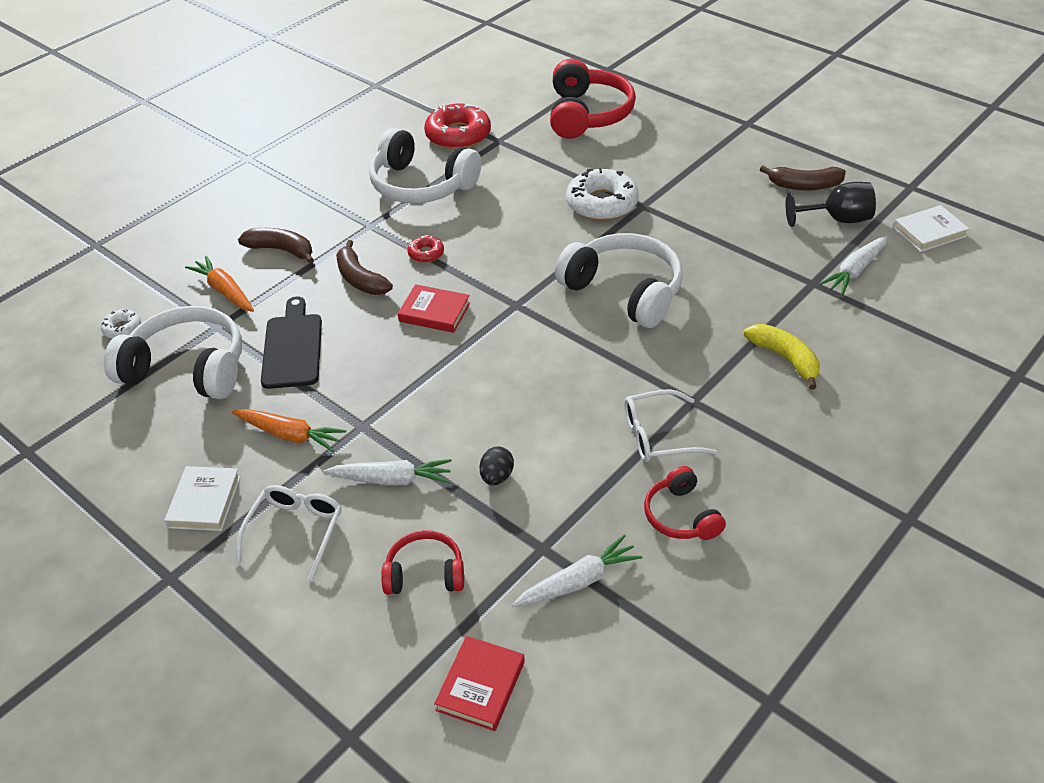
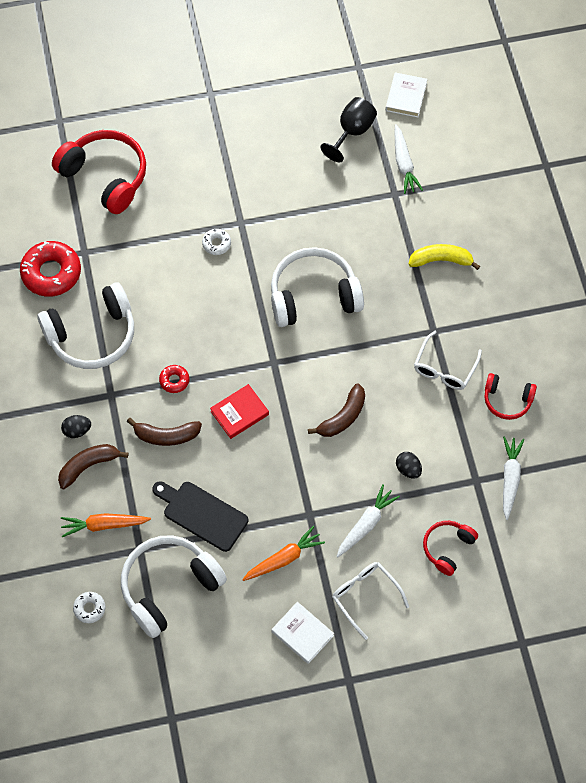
camera: 55 degrees left, 20 degrees up
red book [434,636,525,731] -> none
white donut [566,168,639,221] -> white donut [202,229,231,255], size x0.48
brown banana [760,165,846,190] -> brown banana moved to [308,383,365,437]
none -> black egg [61,415,91,438]

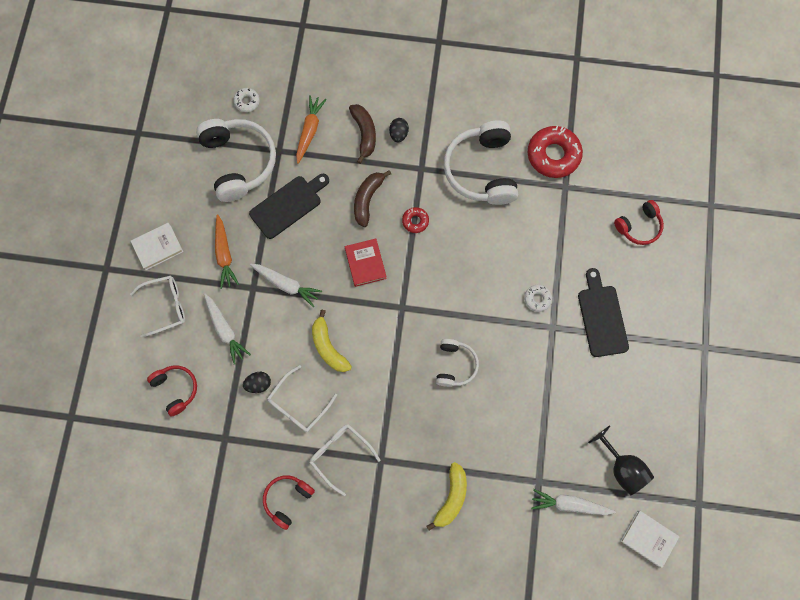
camera: 110 degrees right, 10 degrees up
red headphones [52,130,146,214] -> red headphones [614,200,664,245], size x0.54
white headphones [271,247,364,327] -> white headphones [436,339,479,387], size x0.54
brown banana [308,383,365,437] -> yellow banana [312,310,352,372]
white carrot [503,436,524,520] -> white carrot moved to [250,264,322,307]
none -> white glasses [267,365,337,432]
none -> black cutting board [578,268,629,357]

